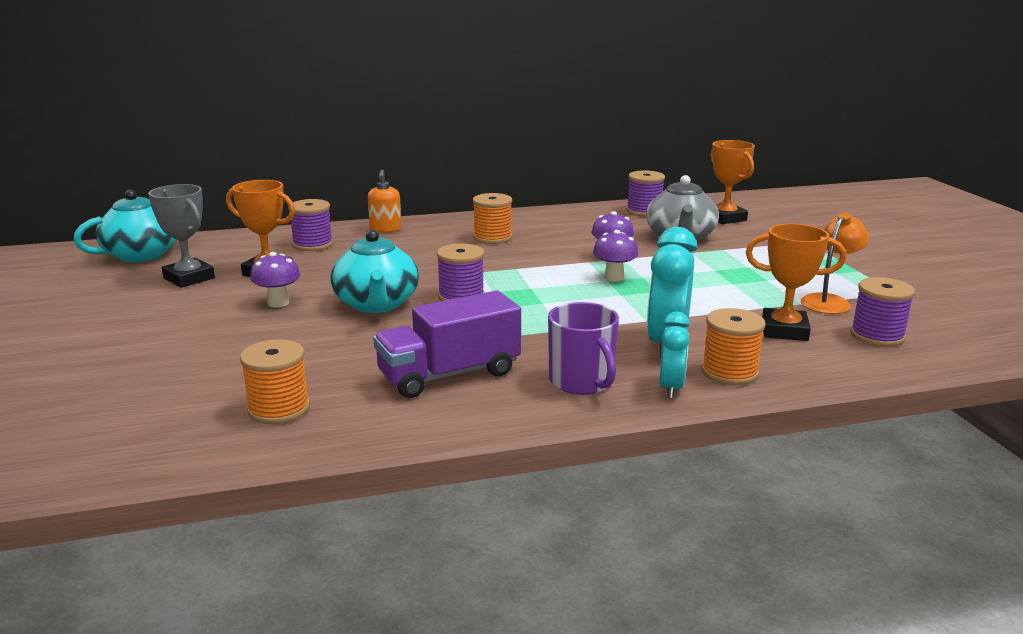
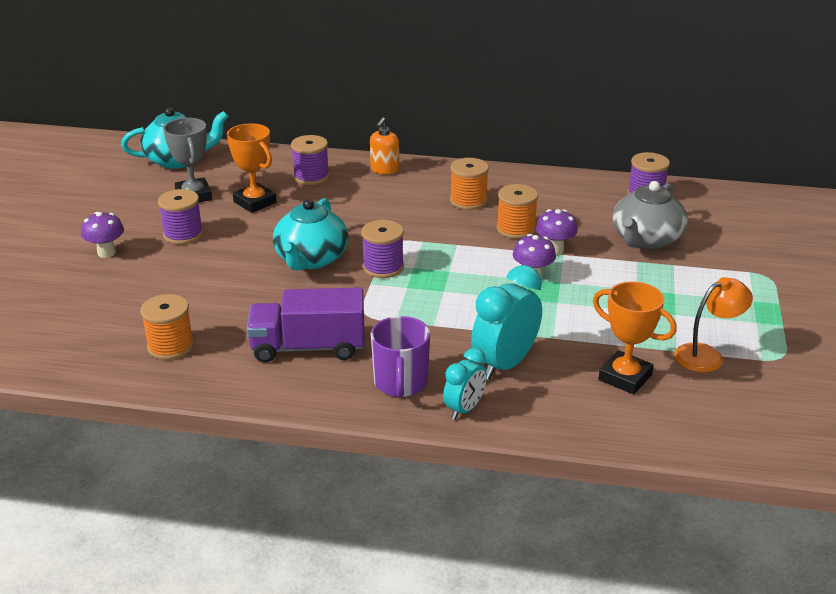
camera: 25 degrees right, 10 degrees up
purple mushroom [250,252,300,307] -> purple mushroom moved to [81,212,124,258]
orange spool [701,308,766,385] -> orange spool moved to [497,184,538,239]
orange trophy [711,140,755,224] -> none
purple spool [851,277,915,347] -> purple spool moved to [158,189,203,244]

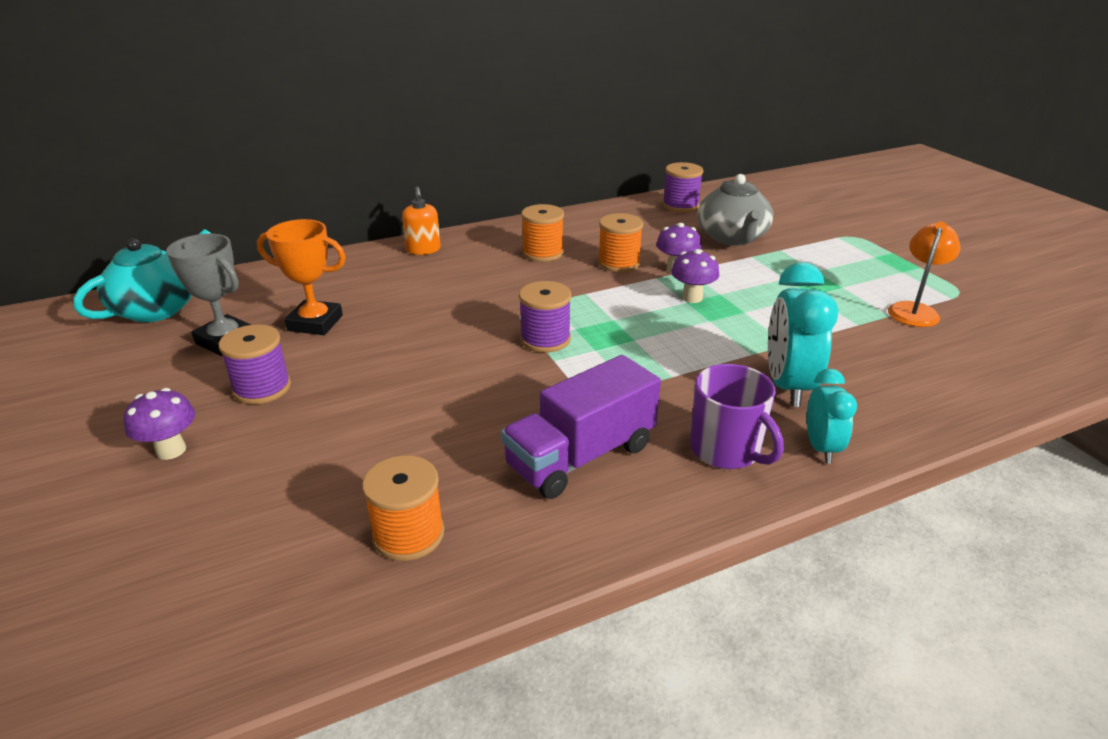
camera: 35 degrees left, 0 degrees up
turquoise teapot [273,198,348,271] -> none
purple spool [291,135,329,185] -> none
orange trophy [593,281,677,394] -> none

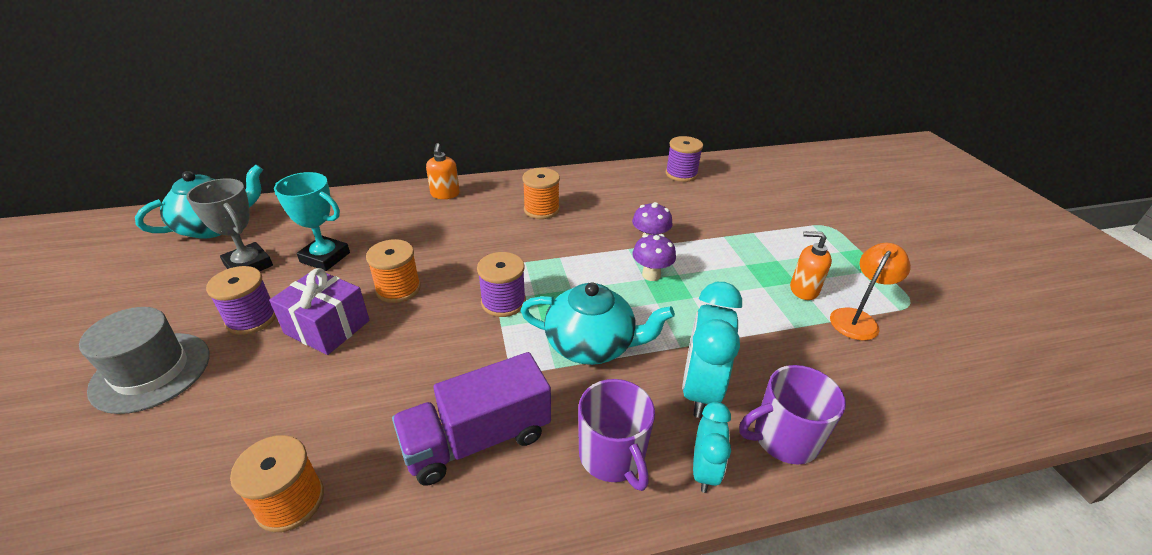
camera: 10 degrees right, 5 degrees up
purple mushroom [123,388,195,460] -> grey hat [79,307,210,414]
orange trophy [257,219,346,335] -> turquoise trophy [274,172,350,271]
orange spool [598,213,643,272] -> orange spool moved to [366,239,421,303]
grey teapot [698,174,773,246] -> none
none -> purple gift [269,268,370,355]
none -> turquoise teapot [520,282,675,365]
none -> purple mug [739,365,846,464]
none -> orange soap dispenser [790,231,832,300]

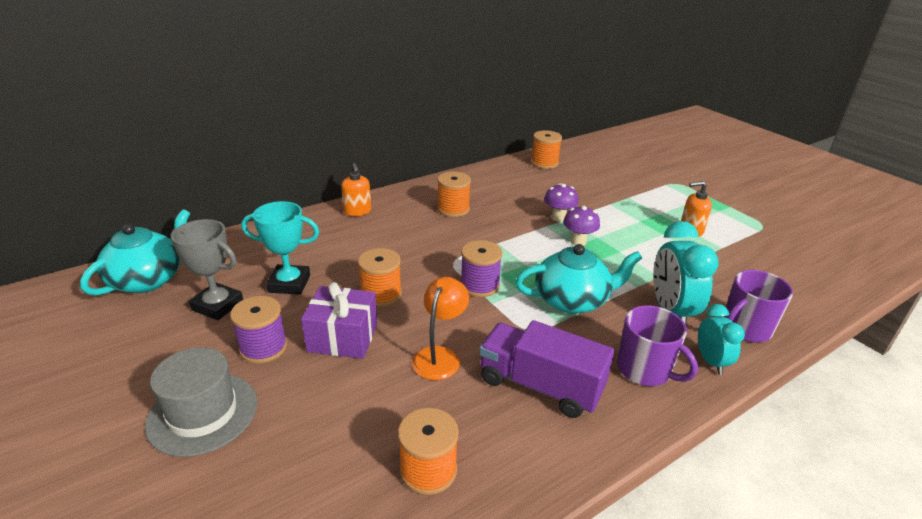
camera: 20 degrees left, 5 degrees down
purple truck [392,352,551,486] -> purple truck turned 75 degrees clockwise [479,320,614,418]
purple spool [666,136,703,182] -> orange spool [531,130,562,169]
orange lamp [830,243,911,341] -> orange lamp moved to [412,277,469,380]

